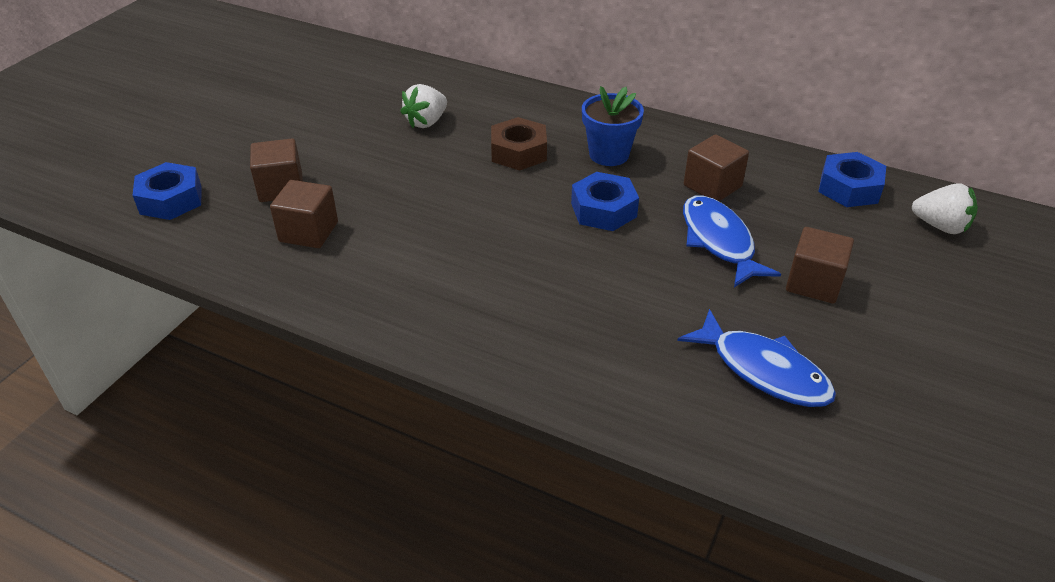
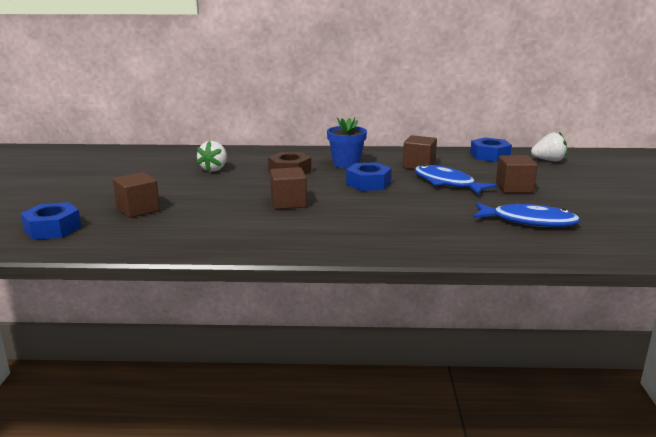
camera: 25 degrees left, 20 degrees down
brown cube [270,180,338,248] -> brown cube moved to [270,167,307,209]

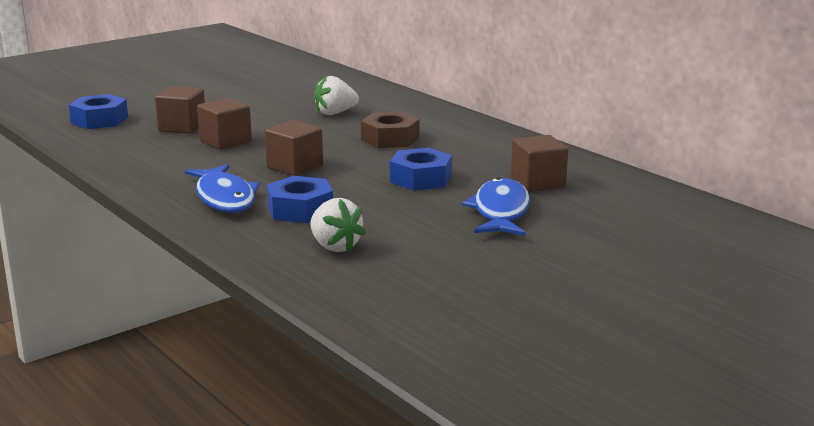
camera: 50 degrees right, 0 degrees up
blue flower pot [327,117,367,169] -> none
blue nut [470,138,512,162] -> blue nut moved to [267,176,333,223]
blue fish [473,202,580,227] -> blue fish moved to [185,164,260,213]
brown cube [496,155,538,193] -> brown cube moved to [197,98,252,150]
white strawberry [531,132,567,161] -> white strawberry moved to [310,198,366,252]

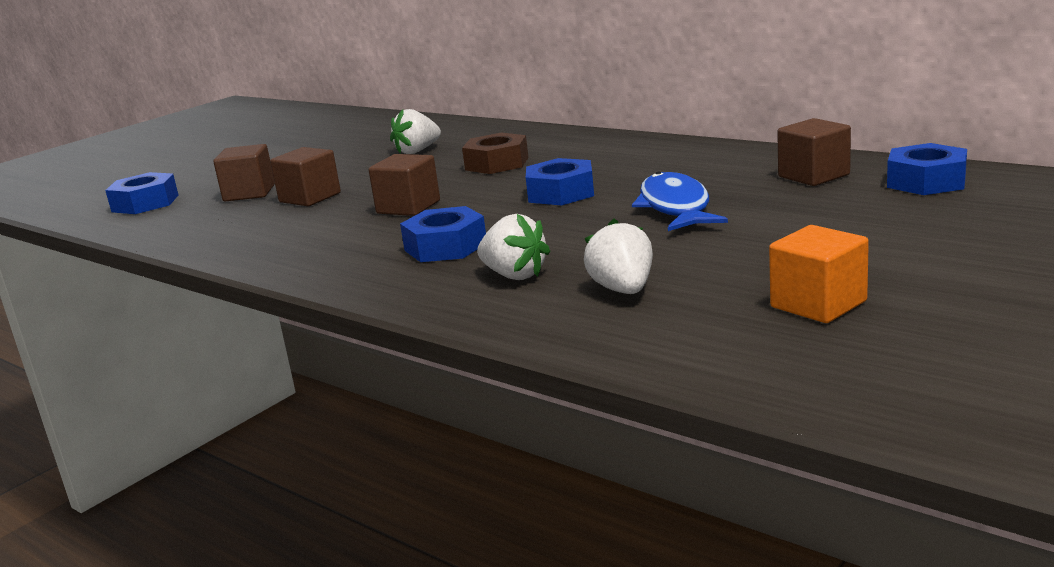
camera: 10 degrees left, 0 degrees up
blue fish [185,164,260,213] -> none
brown cube [511,135,568,192] -> brown cube moved to [777,118,851,186]
none -> white strawberry [584,219,653,294]
none -> orange cube [769,225,869,323]
none -> blue nut [887,143,967,195]

